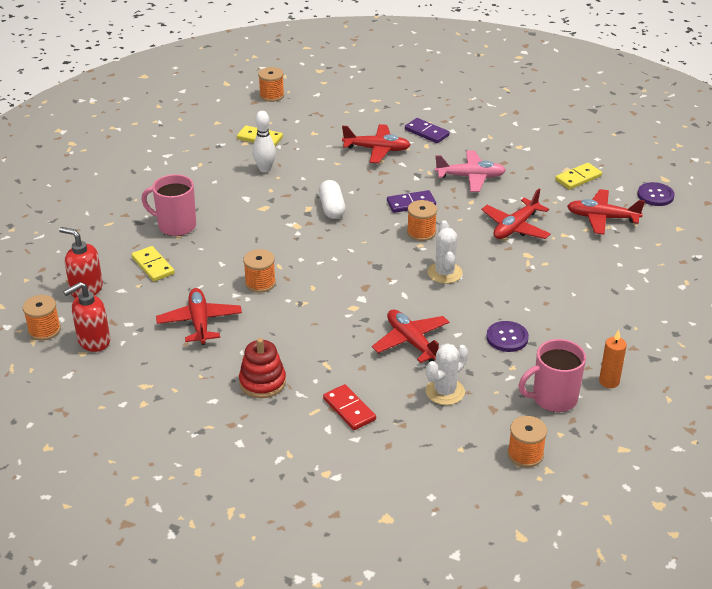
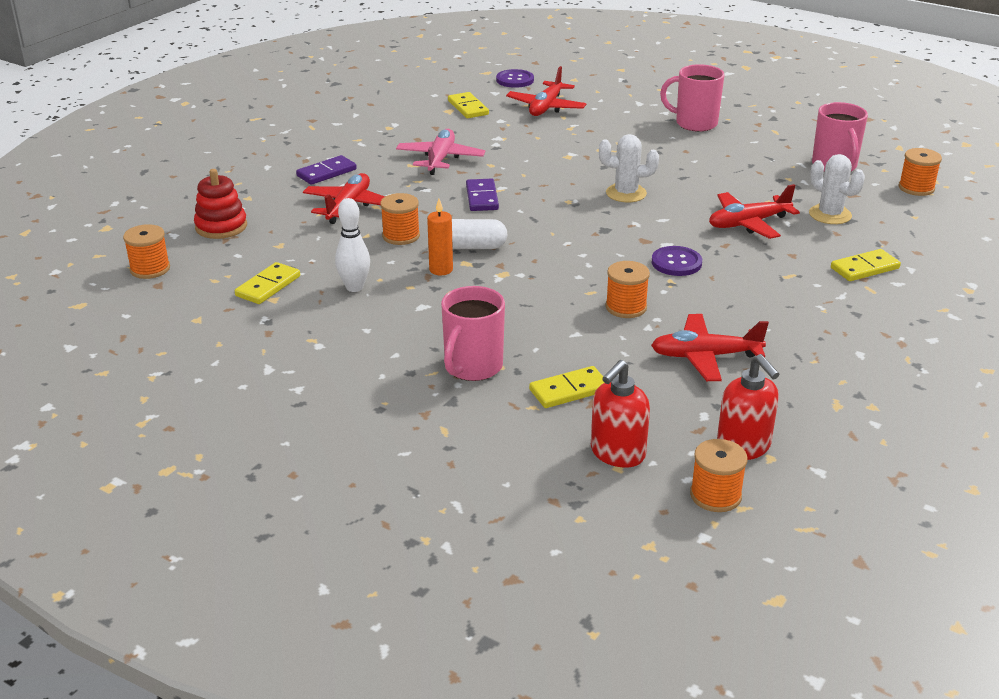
camera: 80 degrees left, 5 degrees down
red stacking toy [239,338,286,398] -> red stacking toy moved to [194,169,247,239]
red domino [323,384,376,430] -> yellow domino [831,249,901,281]
orange spool [407,200,437,241] -> orange spool moved to [380,193,420,245]
red plane [481,189,551,239] -> none
purple button [486,321,529,352] -> purple button moved to [652,246,702,276]
orange candle [599,330,627,388] -> orange candle moved to [427,199,453,275]
none -> pink mug [660,64,725,132]

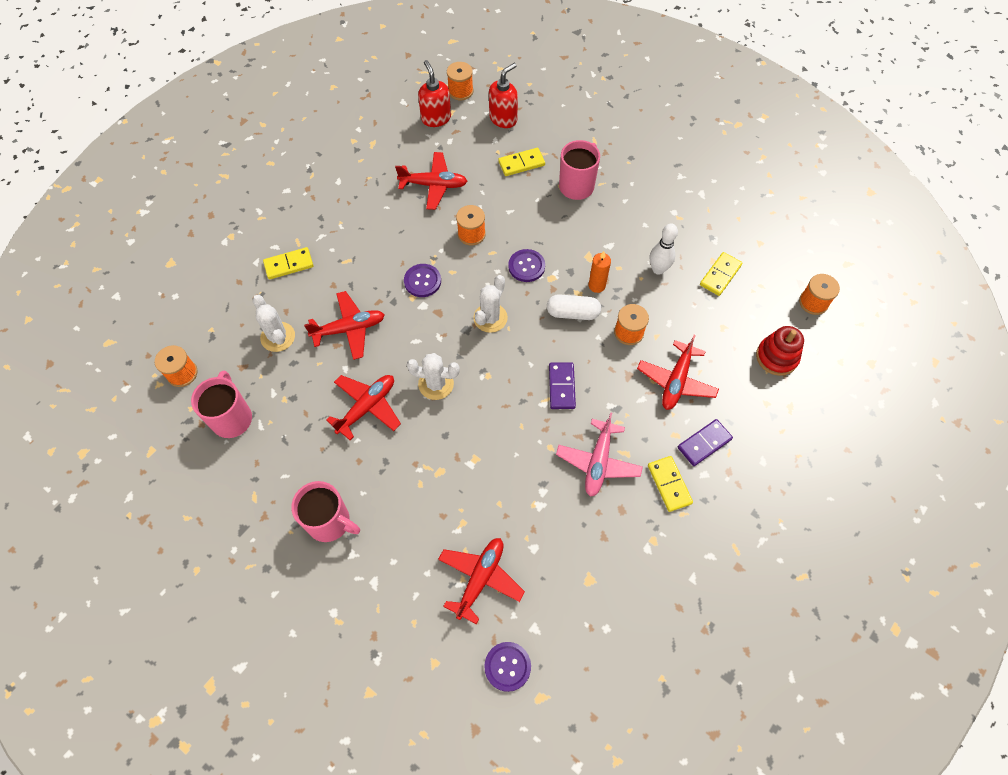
camera: 175 degrees left, 30 degrees up
yellow domino [448,92,489,118] -> yellow domino moved to [648,456,693,512]
none -> red plane [326,375,401,440]
none -> white cactus [473,275,508,333]
none -> purple button [508,249,545,282]

